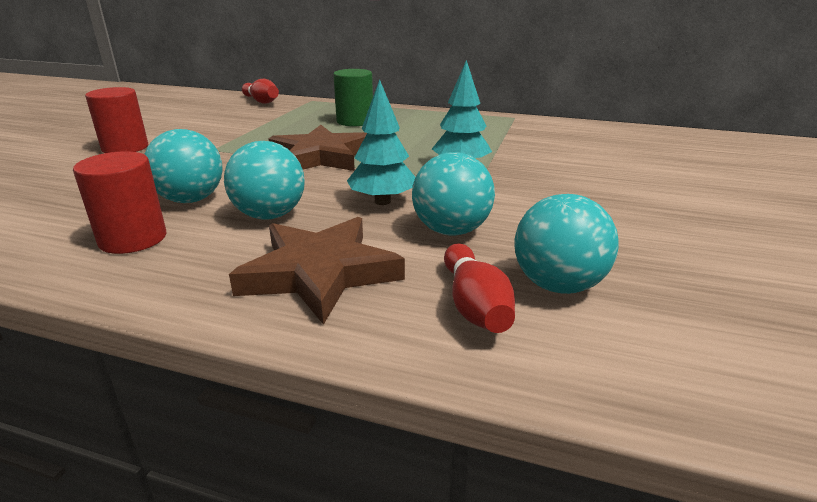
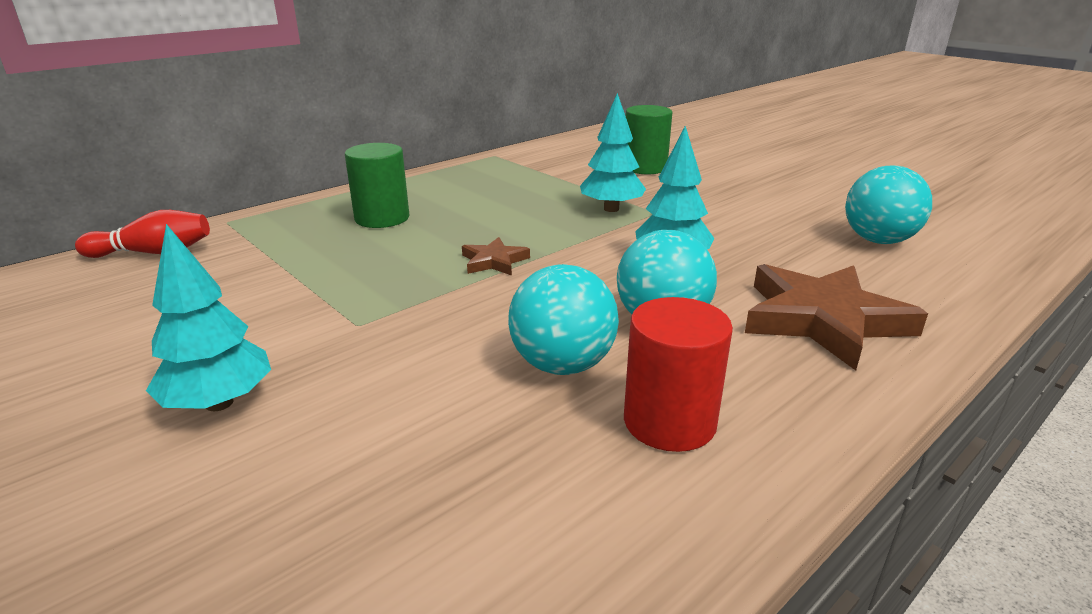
camera: 60 degrees left, 0 degrees up
red cylinder [85,87,148,153] -> turquoise tree [146,224,271,411]
brown star [269,125,367,171] -> brown star [462,237,530,276], size x0.49
turquoise ball [412,152,495,236] -> none
red bowling pin [444,243,515,333] -> none
none -> green cylinder [626,105,672,174]

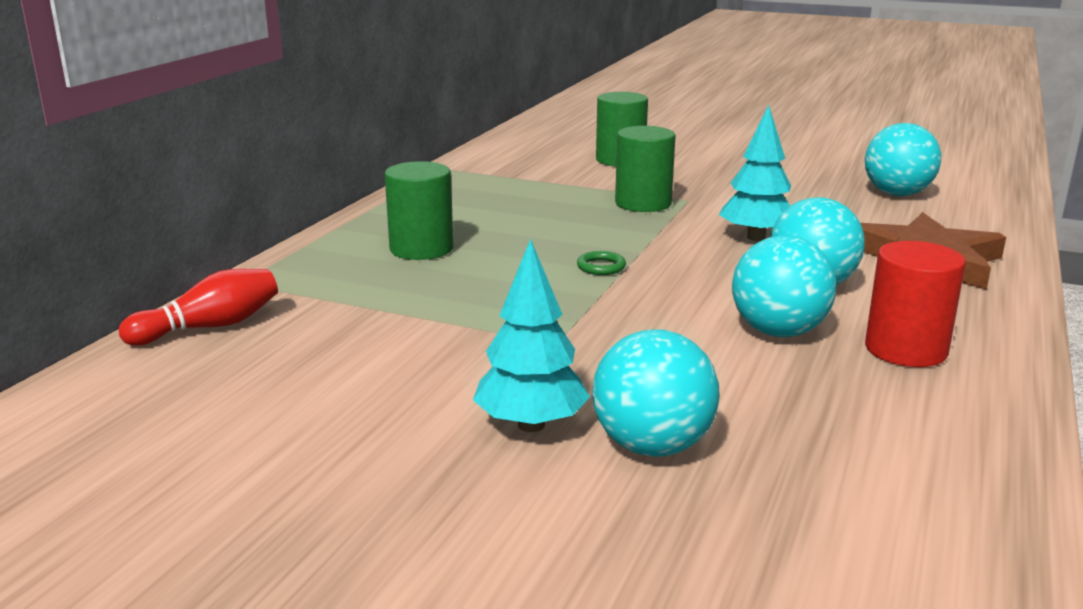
camera: 25 degrees left, 5 degrees down
brown star [462,237,530,276] -> green ring [577,251,626,275]
turquoise tree [580,93,646,212] -> green cylinder [615,126,676,212]
none -> turquoise ball [592,329,720,457]

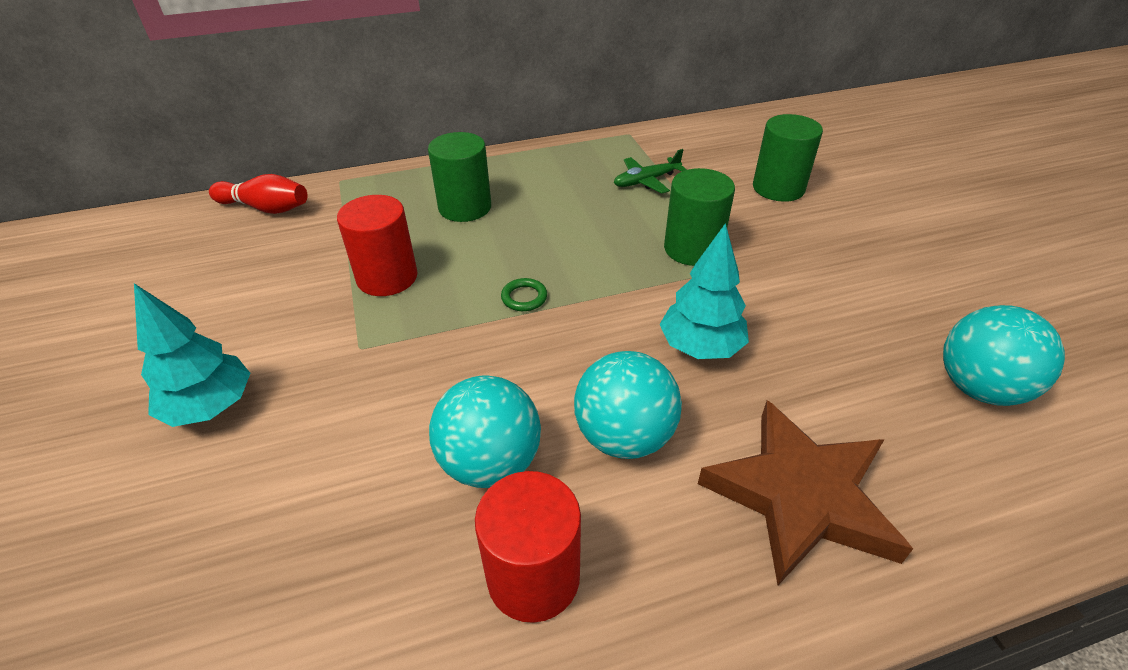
camera: 50 degrees right, 20 degrees up
turquoise ball [592,329,720,457] -> none
none -> red cylinder [337,195,417,296]
none -> green plane [614,149,687,193]

